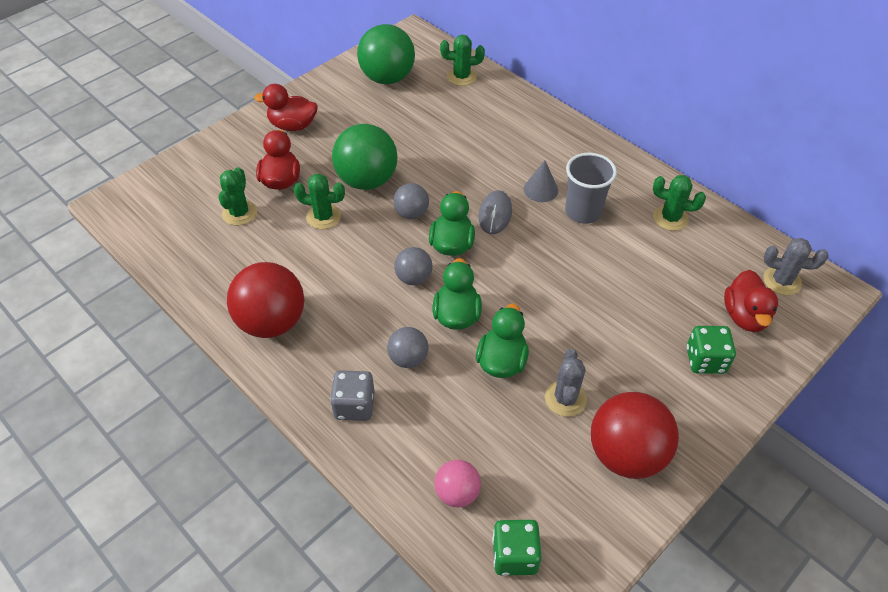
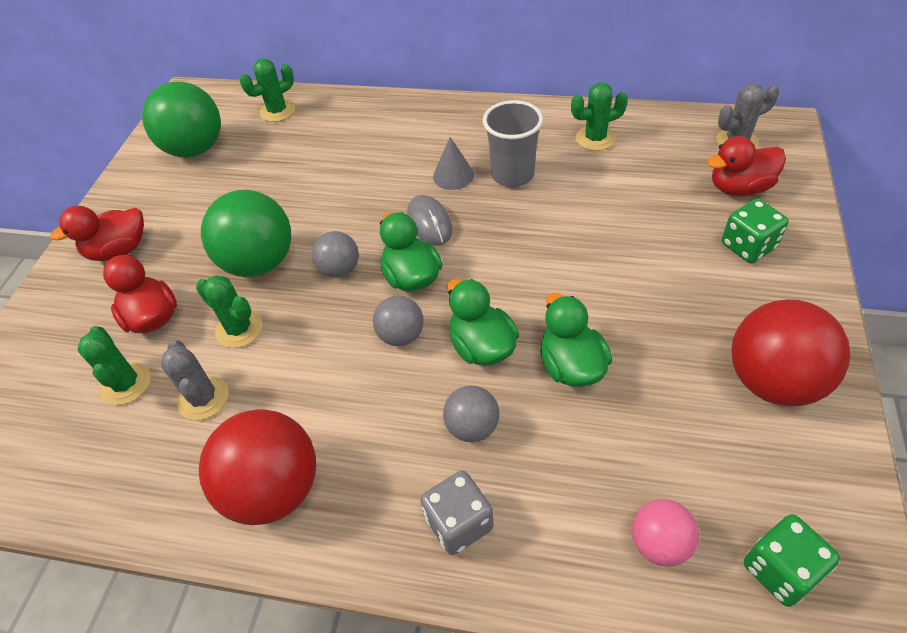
camera: 30 degrees left, 0 degrees up
green cactus [293,174,345,229] -> green cactus turned 60 degrees clockwise [196,275,263,348]
grey cactus [545,349,587,417] -> grey cactus moved to [161,340,228,420]
red duck [724,270,778,332] -> red duck turned 105 degrees clockwise [707,136,786,196]

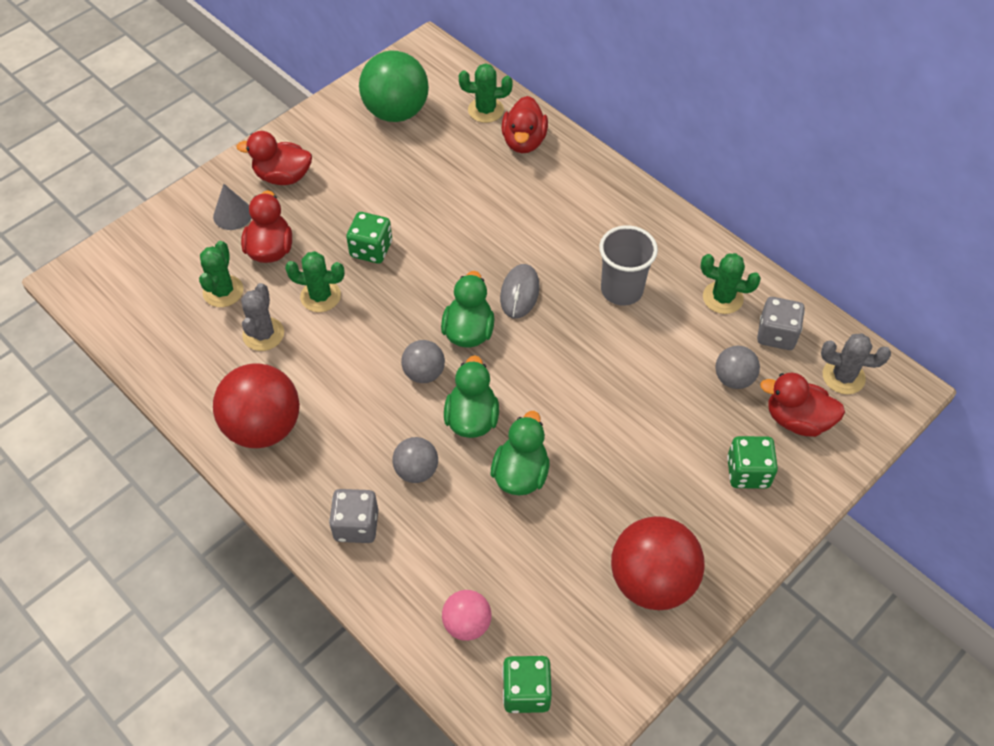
camera: 30 degrees right, 5 degrees up
green cactus [196,275,263,348] -> green cactus turned 60 degrees counterclockwise [285,251,345,312]
green ball [201,190,291,277] -> green dice [346,212,392,263]
grey ball [312,231,359,278] -> grey ball moved to [715,346,760,389]
grey cone [433,137,474,190] -> grey cone moved to [213,184,252,230]
none -> red duck [501,96,548,153]
none -> grey dice [757,297,805,350]

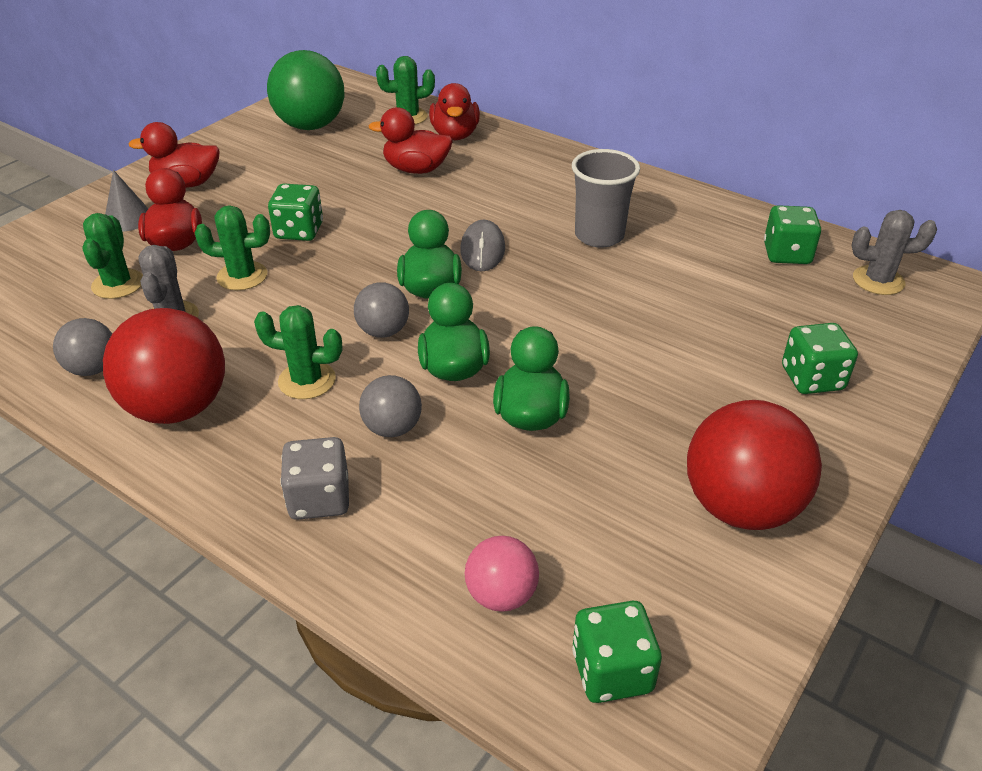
camera: 10 degrees left, 15 degrees down
green cactus [700,253,761,314] -> green cactus moved to [254,305,342,399]
grey ball [715,346,760,389] -> grey ball moved to [53,318,112,376]
grey dice [757,297,805,350] -> green dice [764,205,821,264]
red duck [760,372,845,437] -> red duck moved to [369,107,453,174]

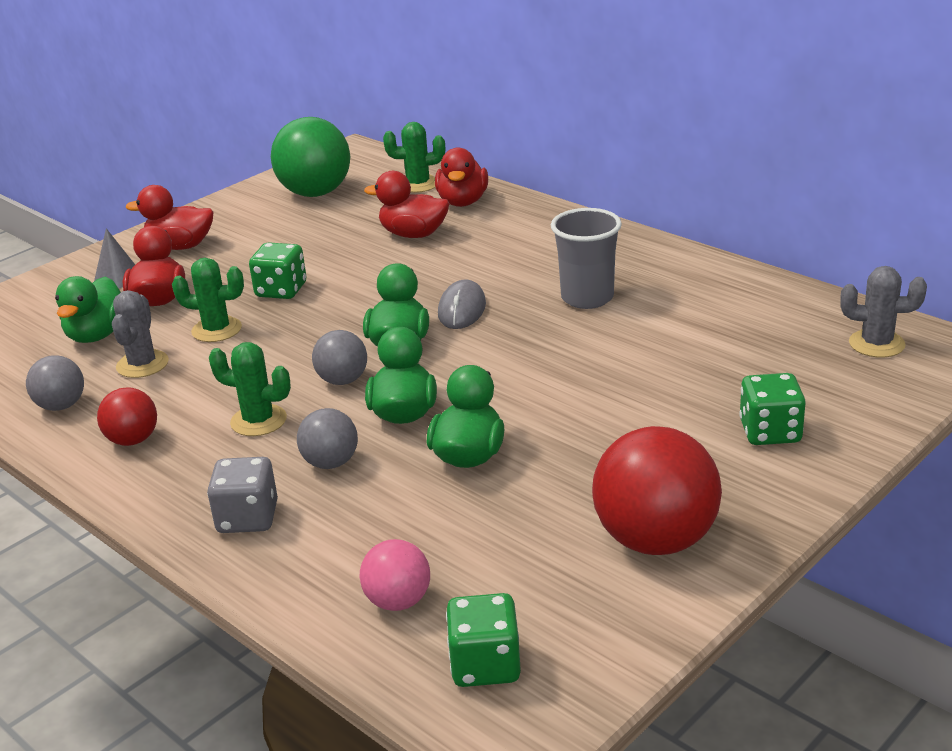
camera: 10 degrees right, 10 degrees down
green cactus [82,213,143,299] -> green duck [55,276,121,343]
red ball [103,308,225,424] -> red ball [97,388,157,446], size x0.54
green dice [764,205,821,264] -> none

